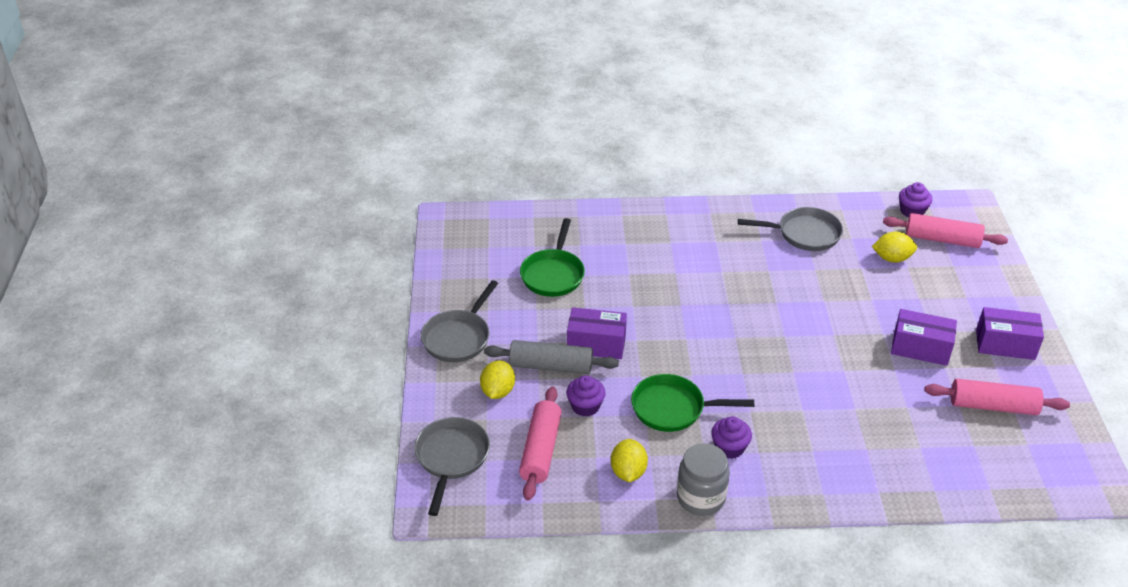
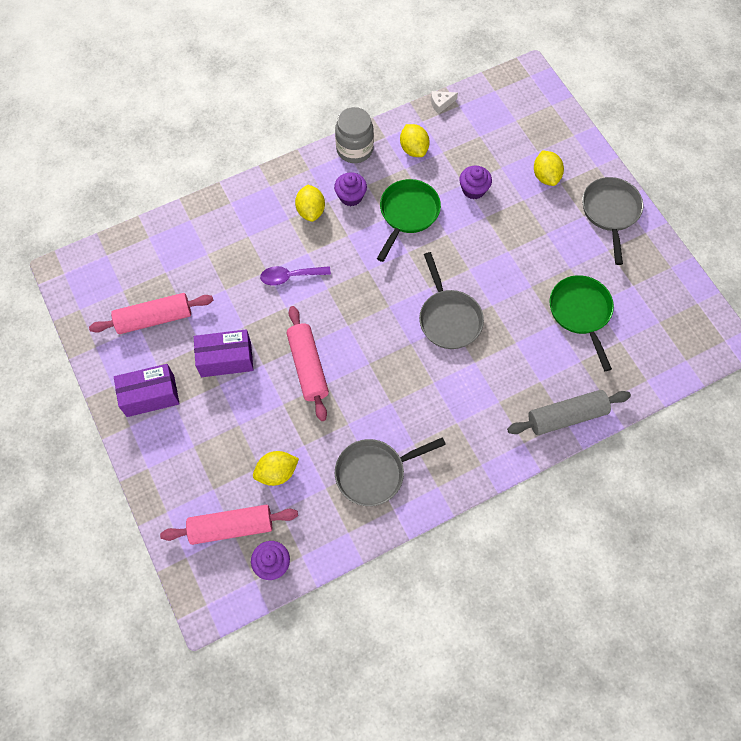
camera: 155 degrees right, 25 degrees up
grey pan [414,417,490,516] -> grey pan moved to [419,252,484,349]
grey rolling pin [484,340,619,374] -> grey rolling pin moved to [507,390,631,435]
pink rolling pin [519,387,562,500] -> pink rolling pin moved to [287,306,329,421]
purple box [567,307,627,359] -> none
green pan [631,374,754,432] -> green pan turned 45 degrees counterclockwise [377,179,441,262]
none -> purple spoon [260,266,331,286]
none -> yellow lemon [295,185,325,222]
none -> white cheese [431,91,458,114]

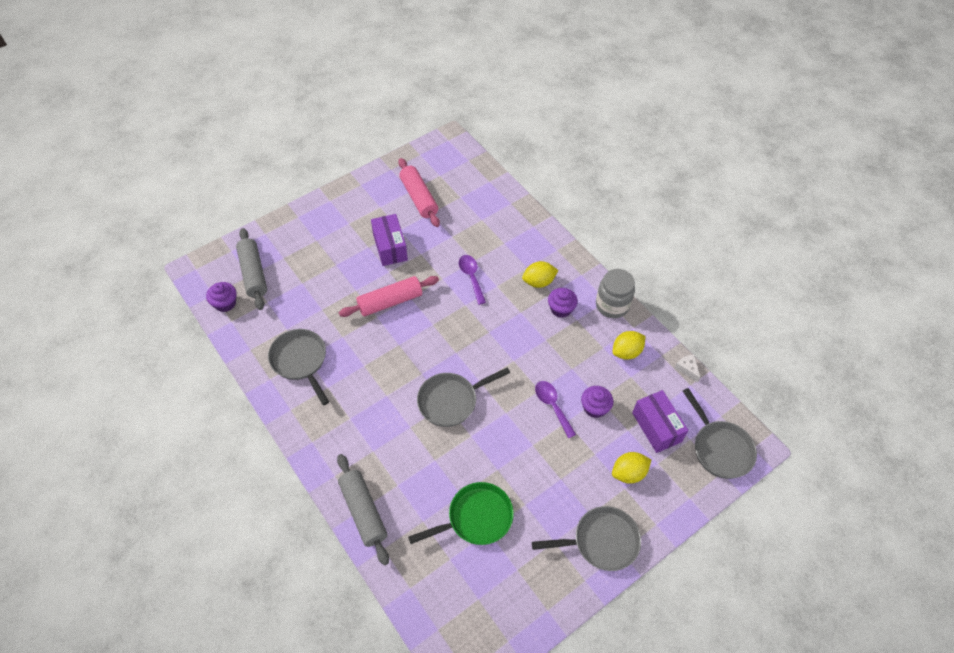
camera: 80 degrees right, 10 degrees down
purple box [114,364,180,417] -> purple box moved to [632,390,689,453]
pink rolling pin [160,505,298,545] -> grey rolling pin [236,228,267,310]
yellow lemon [253,451,299,486] -> none
green pan [377,179,441,262] -> none
none -> purple spoon [535,381,576,438]
none -> grey pan [683,388,757,479]

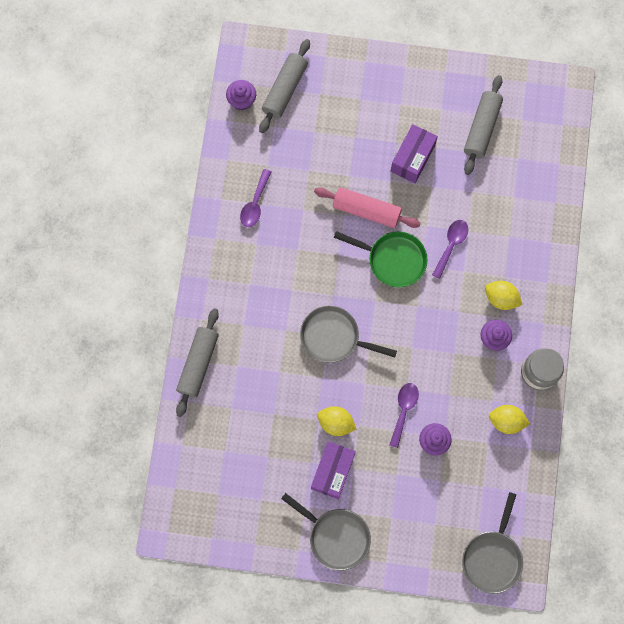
camera: 45 degrees right, 20 degrees up
grey pan [268,329,329,406] -> purple spoon [240,169,271,227]
pink rolling pin [398,158,440,227] -> grey rolling pin [464,75,503,175]
green pan [408,482,514,545] -> green pan moved to [334,231,427,288]
yellow lemon [612,452,651,484] -> yellow lemon moved to [317,406,357,436]
purple box [632,390,689,453] -> purple box moved to [311,441,356,499]
white cheese [675,354,700,382] -> none

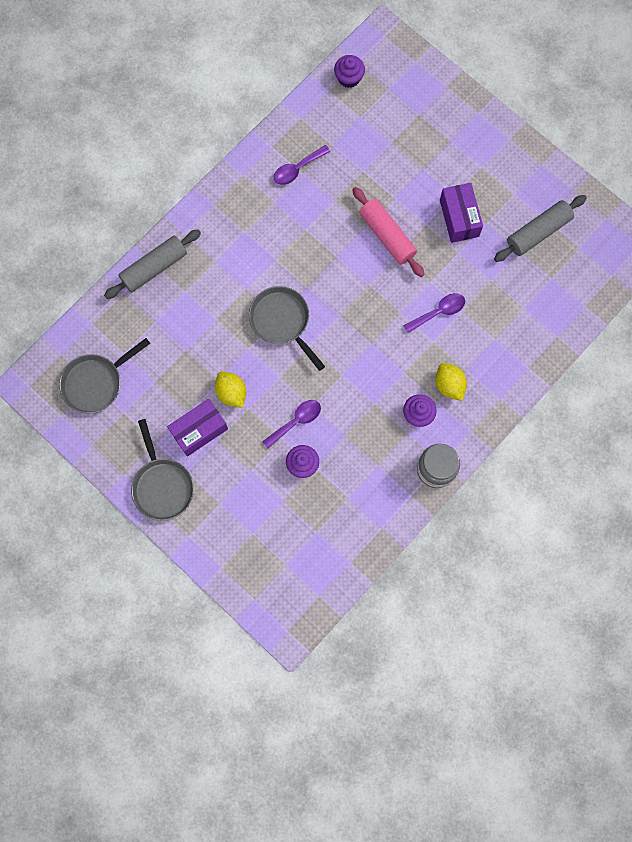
camera: 35 degrees right, 0 degrees up
grey rolling pin [259,39,310,133] -> none
green pan [334,231,427,288] -> none
purple box [391,124,438,183] -> purple box turned 75 degrees counterclockwise [440,183,483,243]
grey pan [462,492,523,594] -> grey pan moved to [59,338,150,414]
yellow lemon [489,405,530,434] -> none

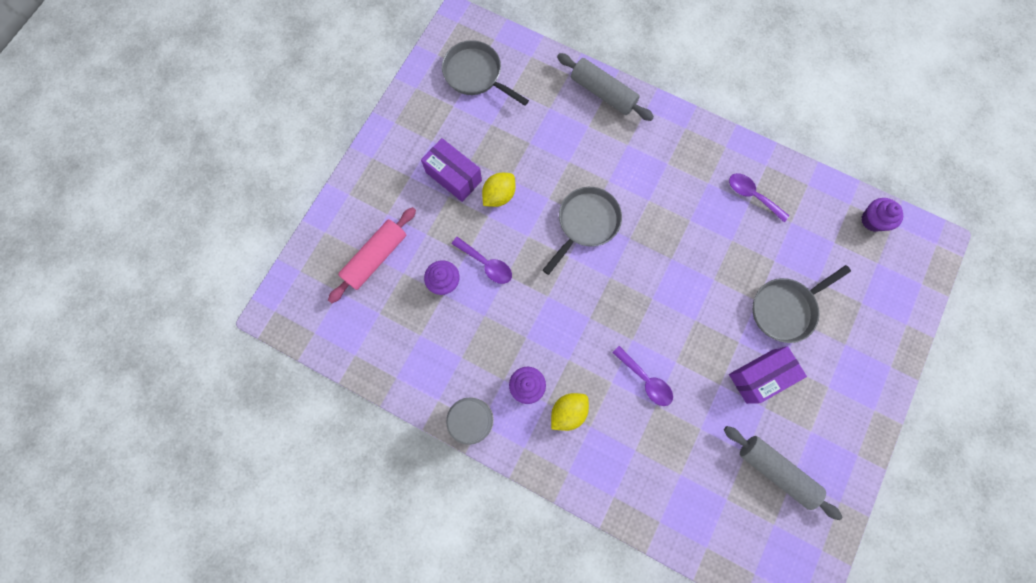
camera: 75 degrees right, 0 degrees up
grey pan [131,419,194,521] -> grey pan moved to [752,265,851,343]
pink rolling pin [352,187,424,277] -> pink rolling pin moved to [328,207,416,303]

